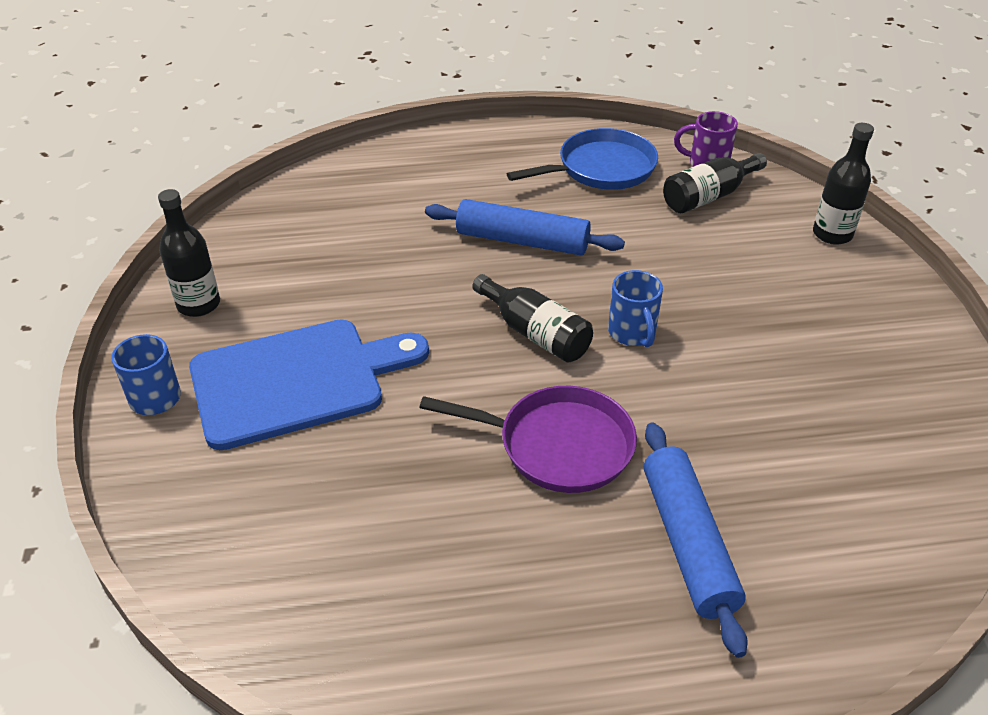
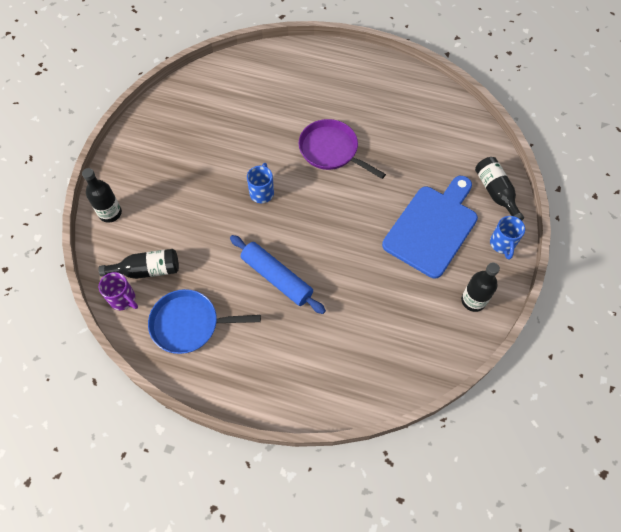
camera: 155 degrees left, 20 degrees up
blue cutting board [189,319,429,450] -> blue cutting board turned 120 degrees clockwise [382,176,478,278]
black bottle [472,274,593,363] -> black bottle moved to [475,157,524,221]
blue rolling pin [644,422,748,658] -> none

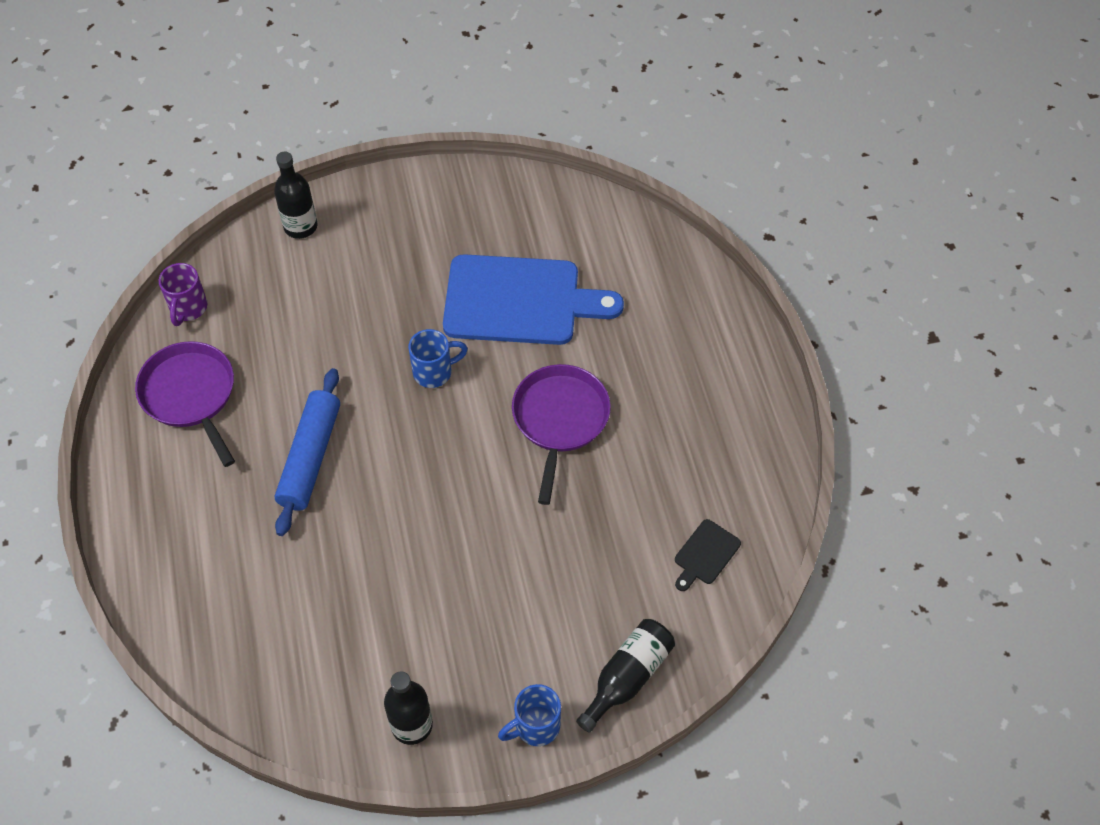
camera: 60 degrees right, 5 degrees down
black bottle [98,249,179,279] -> none
blue pan [148,289,261,354] -> purple pan [135,341,235,467]
blue cutting board [382,176,478,278] -> blue cutting board moved to [443,254,624,345]
none -> black cutting board [675,519,741,591]

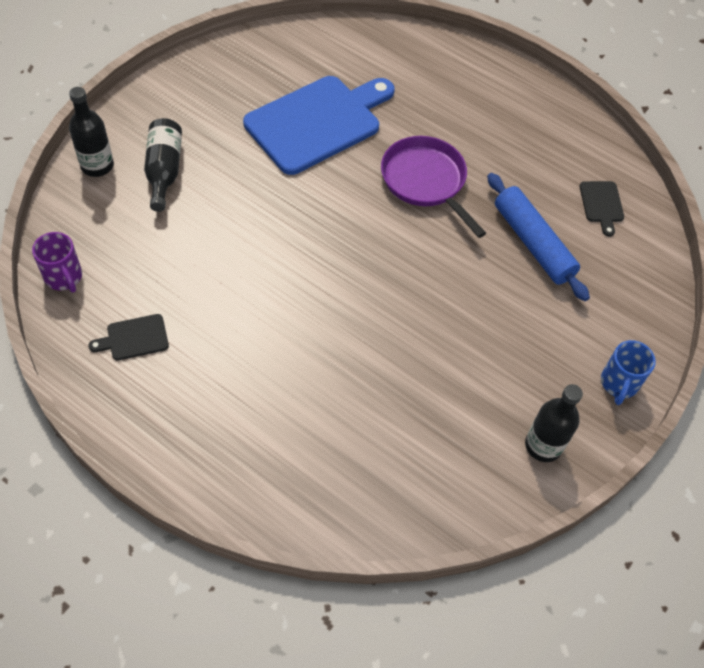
camera: 45 degrees left, 0 degrees up
purple pan [135,341,235,467] -> black cutting board [88,314,169,360]
blue rolling pin [275,368,340,536] -> blue rolling pin moved to [487,173,590,301]
blue mug [408,329,468,388] -> none
black bottle [576,619,675,733] -> black bottle moved to [144,118,182,212]

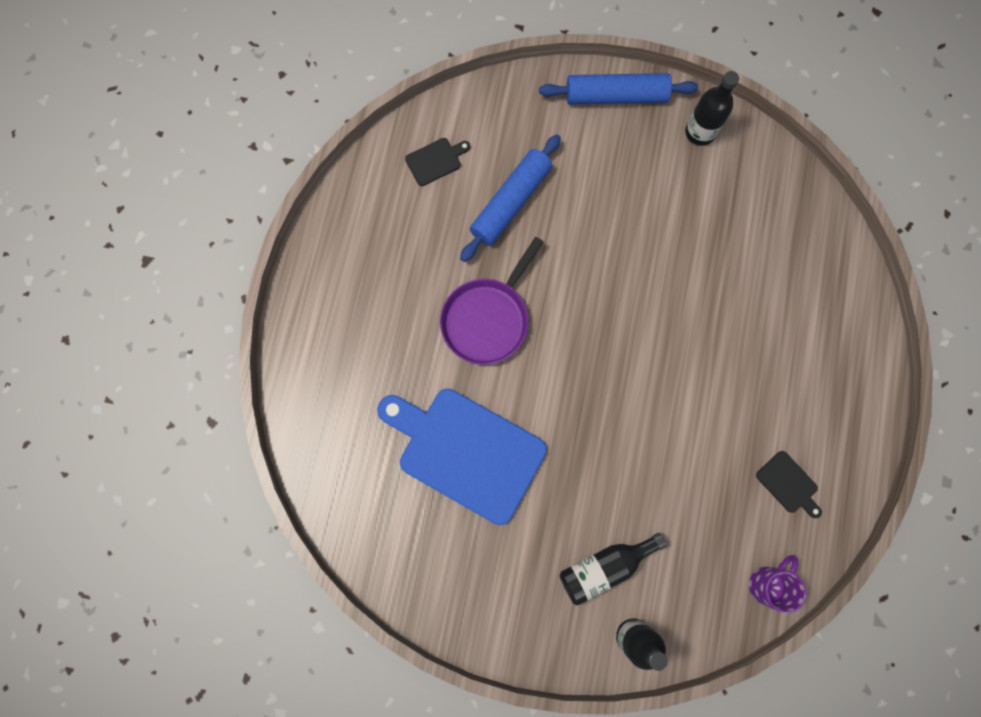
camera: 110 degrees left, 20 degrees up
blue mug [601,340,656,405] -> blue rolling pin [539,73,698,105]

